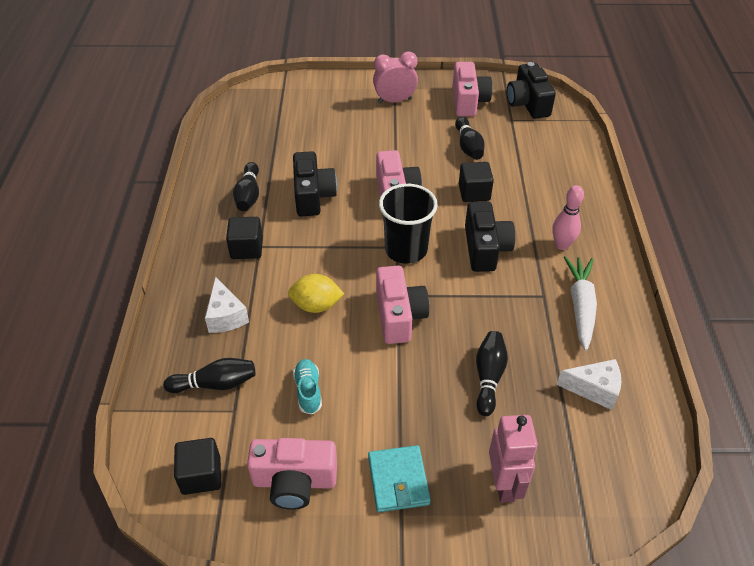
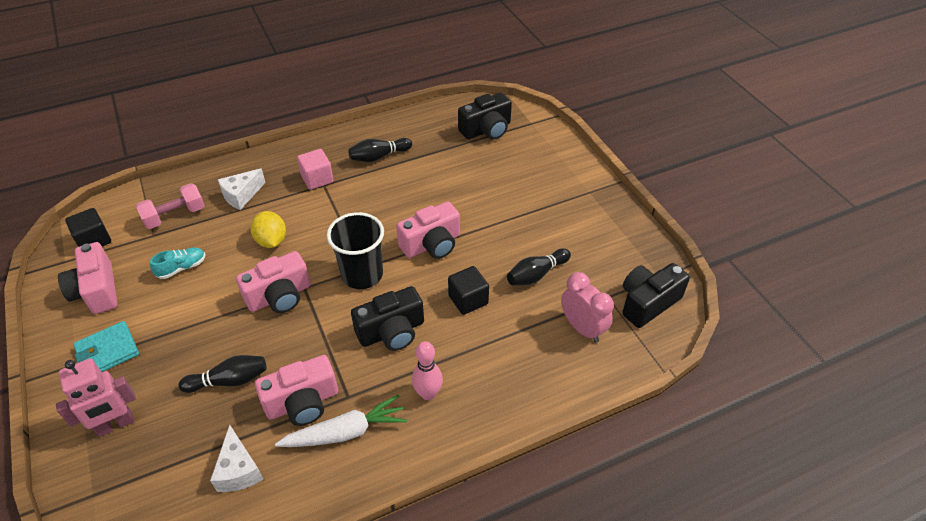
camera: 65 degrees right, 0 degrees up
black bowling pin [163,358,255,393] -> pink dumbbell [136,183,205,229]
black cube [226,217,263,259] -> pink cube [297,149,334,190]
black camera [293,151,337,216] -> black camera moved to [458,92,512,140]
pink clock [373,51,418,104] -> pink clock moved to [561,272,614,343]
pink camera [453,62,492,116] -> pink camera moved to [255,355,338,426]

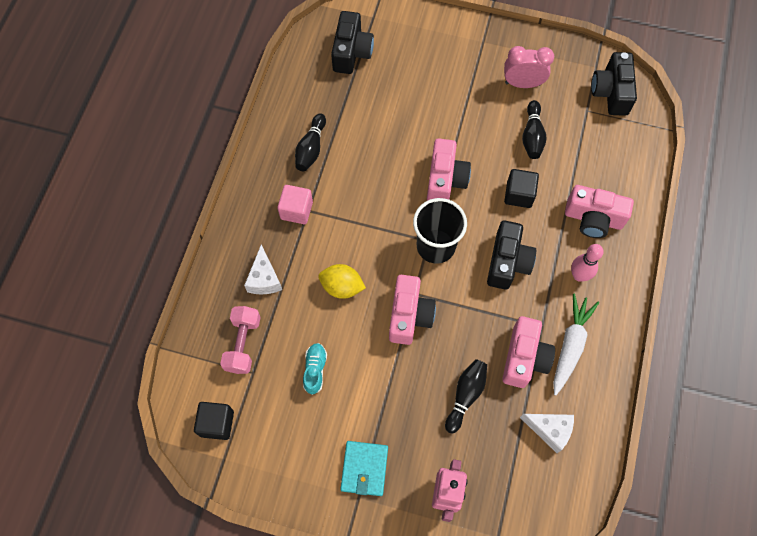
camera: 50 degrees left, 20 degrees up
pink camera [58,242,118,314] -> pink camera moved to [565,185,634,238]
pink clock [561,272,614,343] -> pink clock moved to [504,46,554,88]

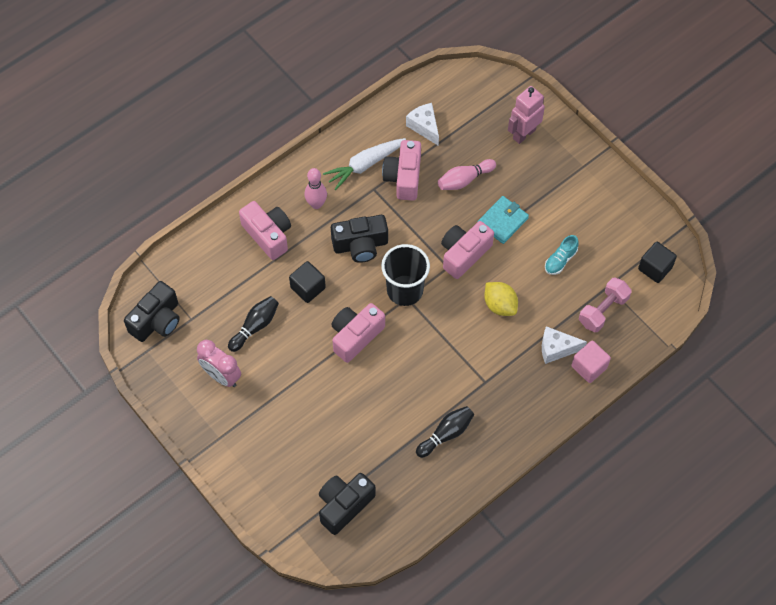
camera: 145 degrees left, 5 degrees down
white cheese [244,244,282,295] -> white cheese turned 120 degrees counterclockwise [542,326,587,364]
pink cube [277,185,313,224] -> pink cube moved to [572,341,611,383]
turquoise wallet [340,441,388,496] -> turquoise wallet moved to [478,196,529,244]
black bowling pin [445,359,487,433] -> pink bowling pin [438,159,496,190]
black camera [487,221,536,290] -> black camera turned 150 degrees counterclockwise [331,215,388,263]
pink camera [502,316,555,388] -> pink camera turned 45 degrees counterclockwise [382,140,421,201]

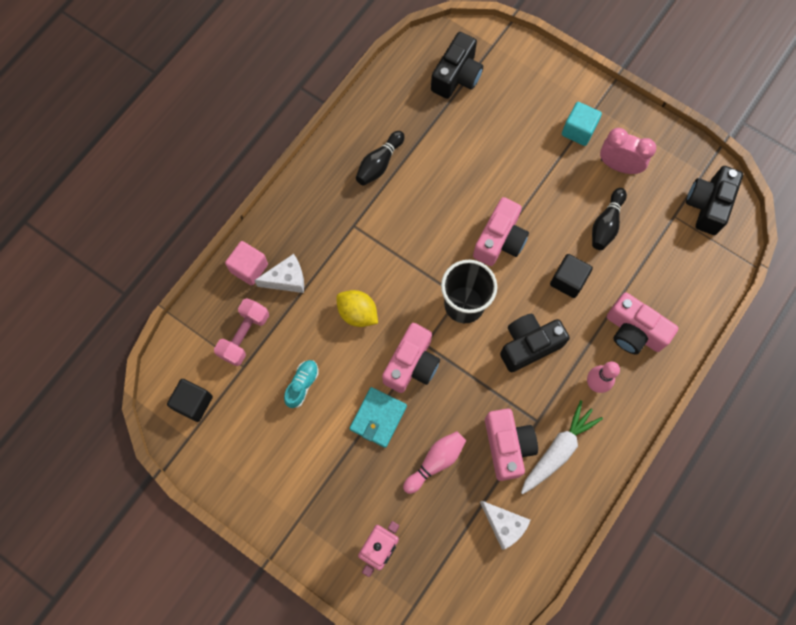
camera: 165 degrees right, 10 degrees up
none -> turquoise cube [562,102,602,146]

